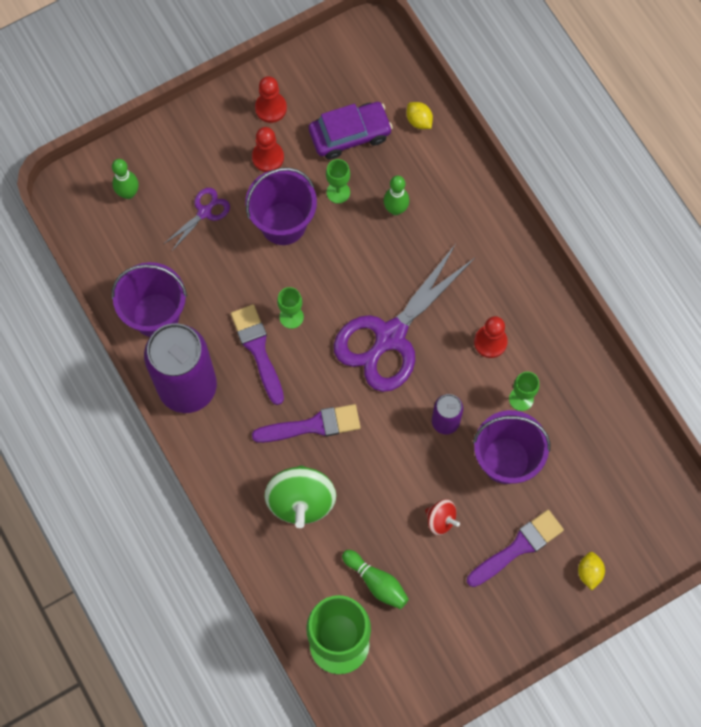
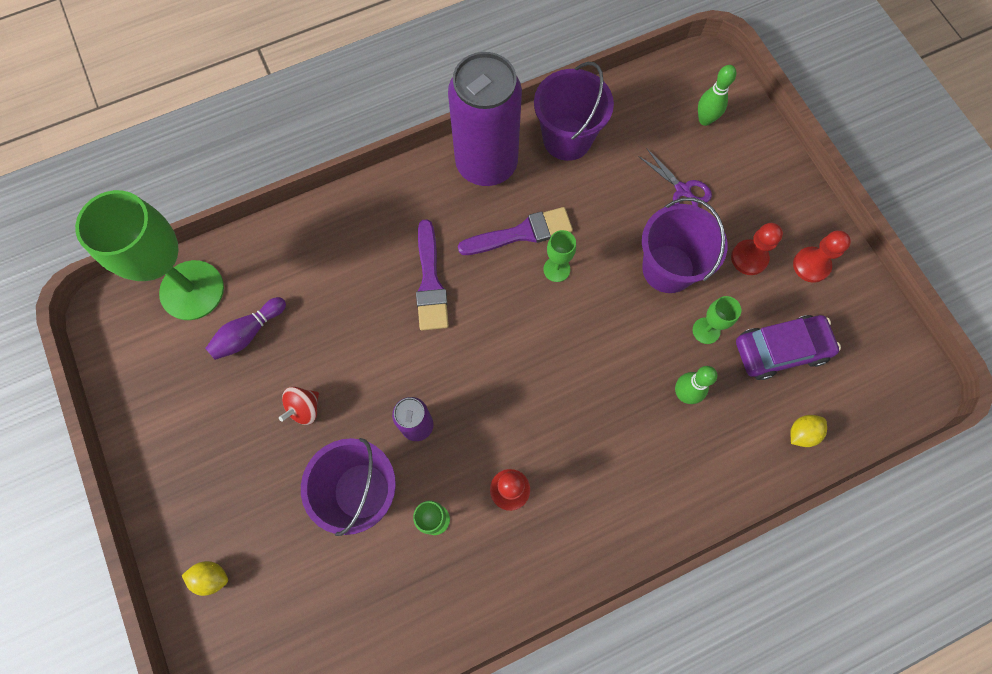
camera: 95 degrees right, 0 degrees up
green spinning top [264,465,336,528] -> none
purple car [309,102,393,160] -> purple car turned 90 degrees counterclockwise [736,315,841,380]
purple scissors [334,244,475,392] -> none
green bowling pin [342,550,409,609] -> purple bowling pin [205,297,286,360]
purple brush [467,510,564,587] -> none

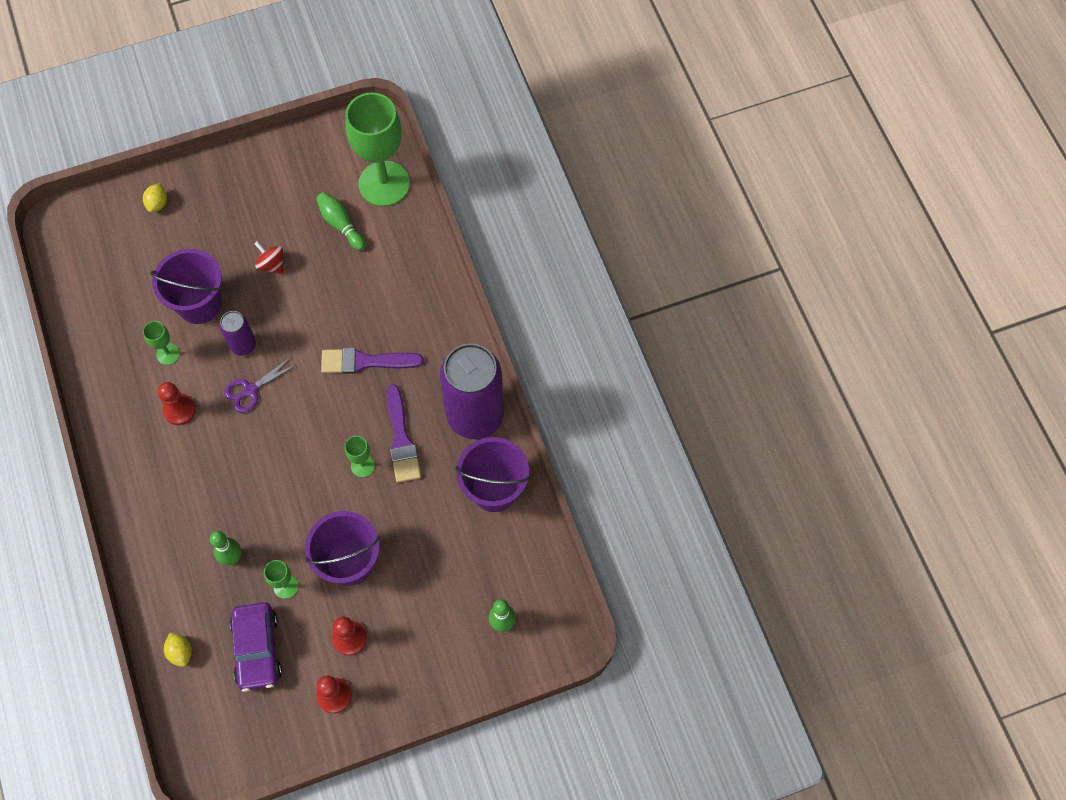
camera: 95 degrees right, 5 degrees down
purple bowling pin [205,297,286,360] -> green bowling pin [316,192,365,251]
purple scissors [638,148,712,207] -> purple scissors moved to [224,357,296,413]

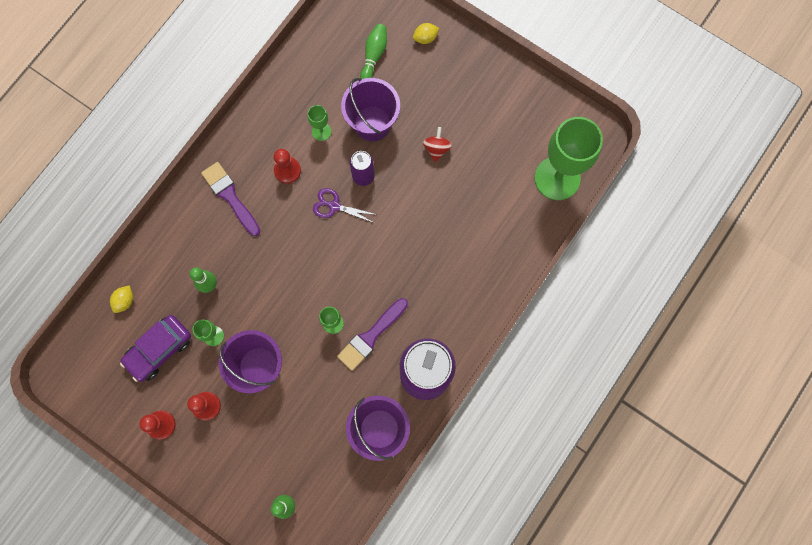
camera: 55 degrees right, 10 degrees up
green bowling pin [316,192,365,251] -> green bowling pin moved to [360,24,387,79]
purple brush [321,348,424,374] -> purple brush moved to [201,162,260,236]

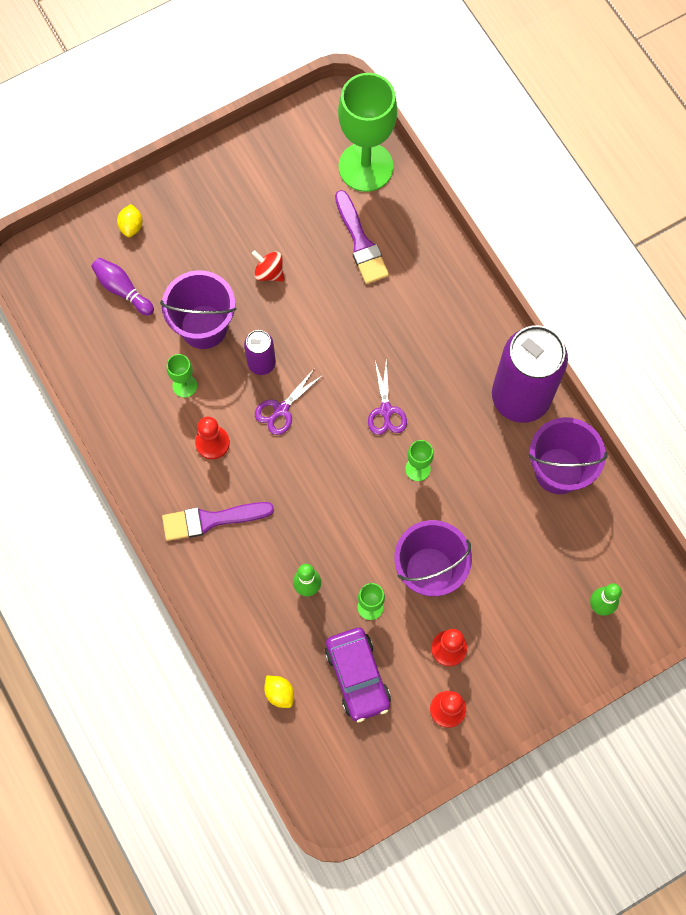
camera: 65 degrees left, 5 degrees down
purple brush [337,298,408,371] -> purple brush moved to [335,190,389,284]
green bowling pin [360,24,387,79] -> purple bowling pin [91,258,154,316]
none -> purple scissors [368,361,407,435]

